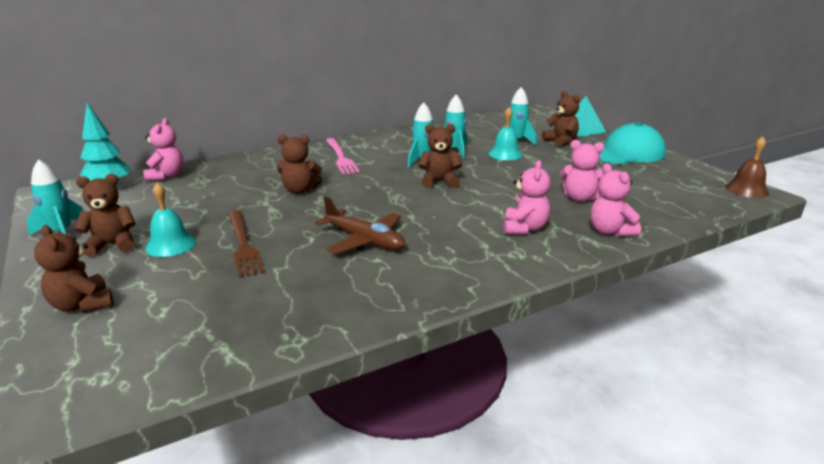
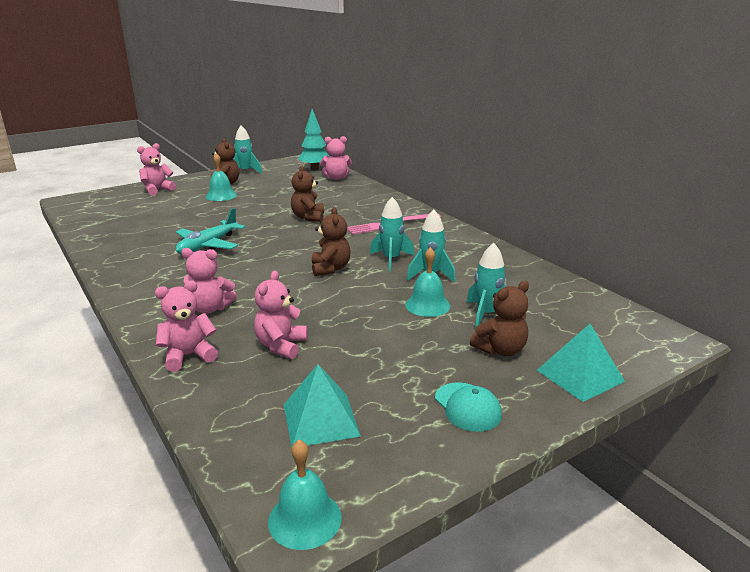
camera: 85 degrees right, 0 degrees up
brown teddy bear [34,225,113,313] -> pink teddy bear [137,143,176,196]
brown fork [228,210,265,278] -> none
brown plane [315,196,405,254] -> turquoise plane [176,208,245,254]
turquoise cap [593,122,666,164] -> turquoise cap [435,382,502,432], size x0.54
brown bell [725,136,769,198] -> turquoise bell [268,440,342,550]
none -> turquoise pyramid [284,364,361,447]

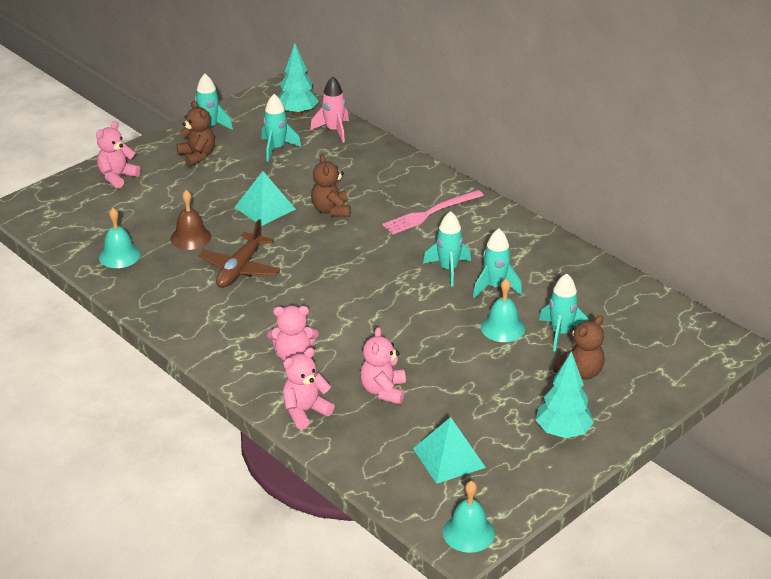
camera: 10 degrees left, 10 degrees up
turquoise plane [176,208,245,254] -> brown plane [198,219,280,288]
turquoise bell [206,153,237,201] -> turquoise bell moved to [99,208,140,268]
brown teddy bear [312,207,351,276] -> none
pink teddy bear [320,136,352,180] -> pink rocket [310,76,349,143]
turquoise cap [435,382,502,432] -> turquoise tree [536,351,594,438]
turquoise pyramid [537,324,625,402] -> turquoise pyramid moved to [234,171,296,226]
none -> brown bell [171,190,211,250]
none -> turquoise rocket [261,94,301,162]

